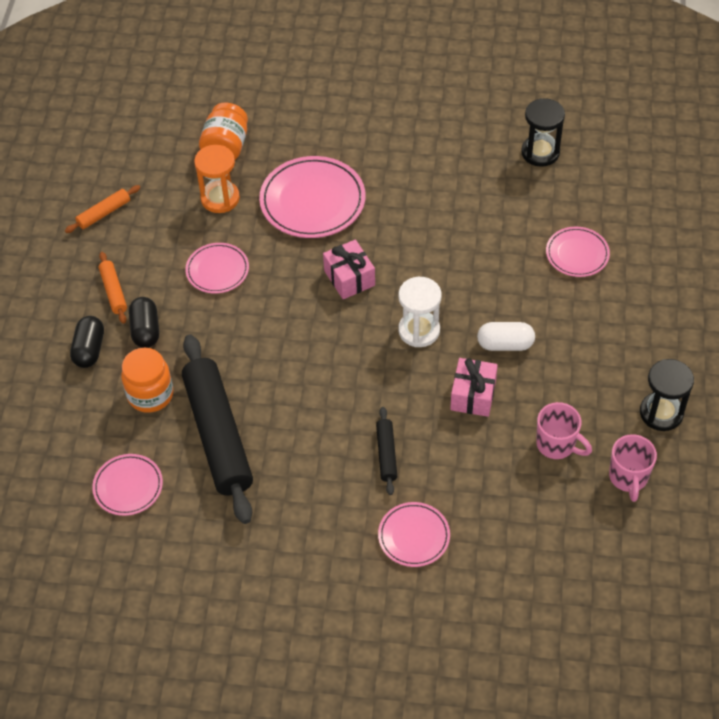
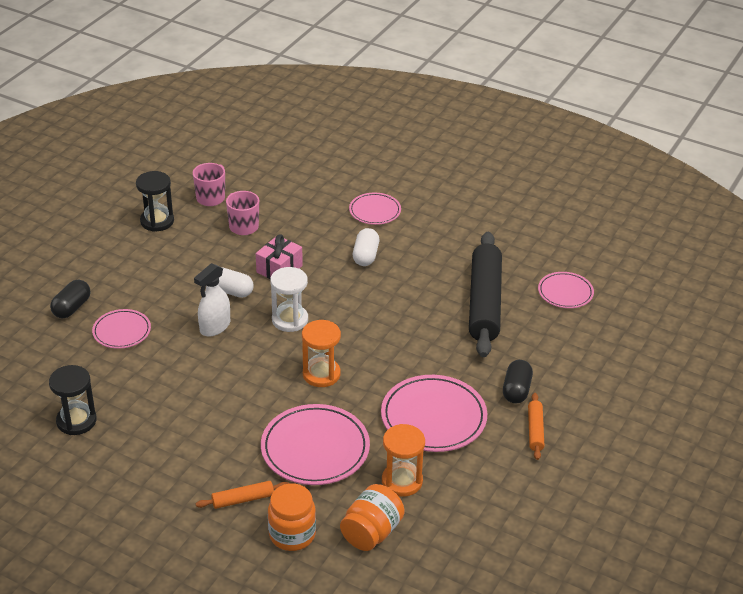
camera: 160 degrees left, 15 degrees down
orange rolling pin [65,185,140,233] -> orange rolling pin moved to [196,481,289,509]
black capsule [70,316,104,368] -> black capsule moved to [50,280,90,318]
orange jar [121,348,173,413] -> orange jar moved to [268,483,316,551]
pink plate [185,243,249,293] -> pink plate [381,375,487,452], size x1.72
pink gift [323,240,375,299] -> orange hourglass [302,320,341,387]
black rolling pin [376,407,397,495] -> white capsule [353,228,379,266]
none -> white spray bottle [194,263,230,337]

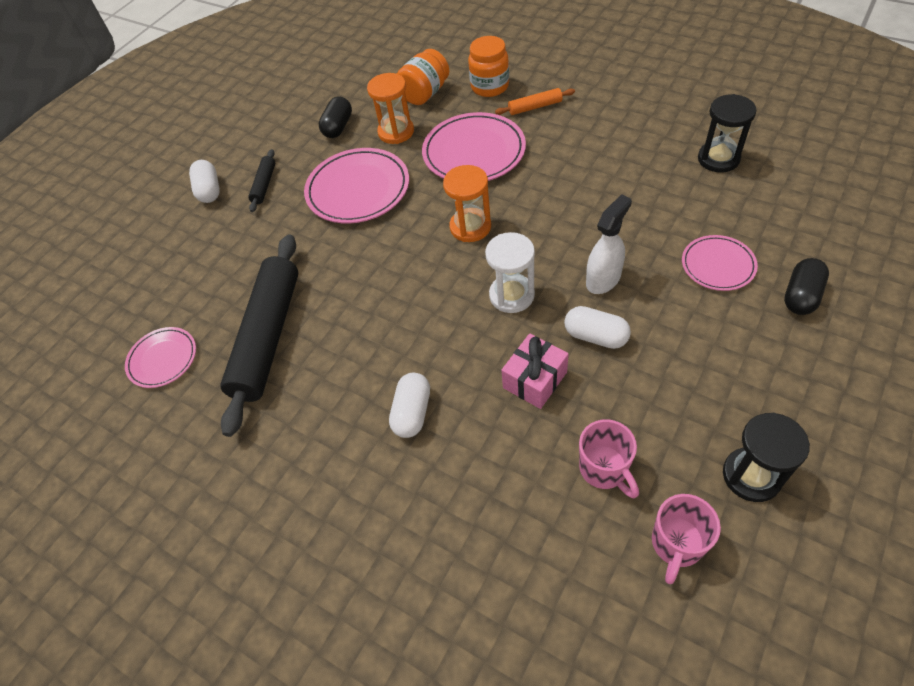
camera: 170 degrees left, 15 degrees up
pink plate [349,193,401,225] -> none
black capsule [503,360,533,403] -> black capsule moved to [319,96,352,138]
orange rolling pin [528,393,544,460] -> black rolling pin [248,149,275,212]
none -> white capsule [189,160,220,203]

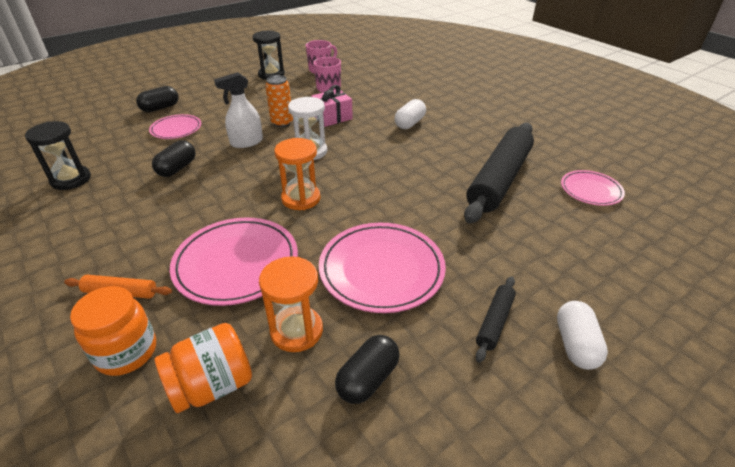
camera: 165 degrees left, 15 degrees down
white capsule [564,306,631,349] -> orange can [265,75,293,127]
none -> black capsule [152,140,196,177]

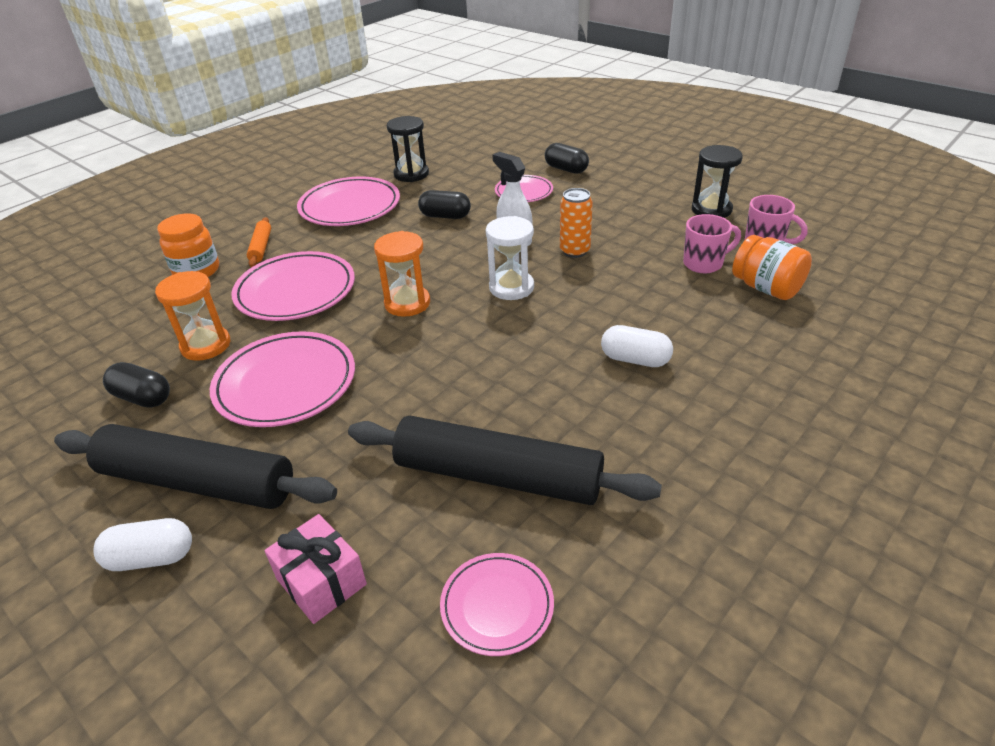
camera: 80 degrees right, 0 degrees up
orange jar [154,323,252,413] -> orange jar moved to [732,235,812,300]
pink gift [311,85,353,127] -> pink gift moved to [264,514,367,624]
black rolling pin [476,276,516,363] -> black rolling pin [54,424,337,509], size x2.28
none -> pink plate [297,177,400,226]

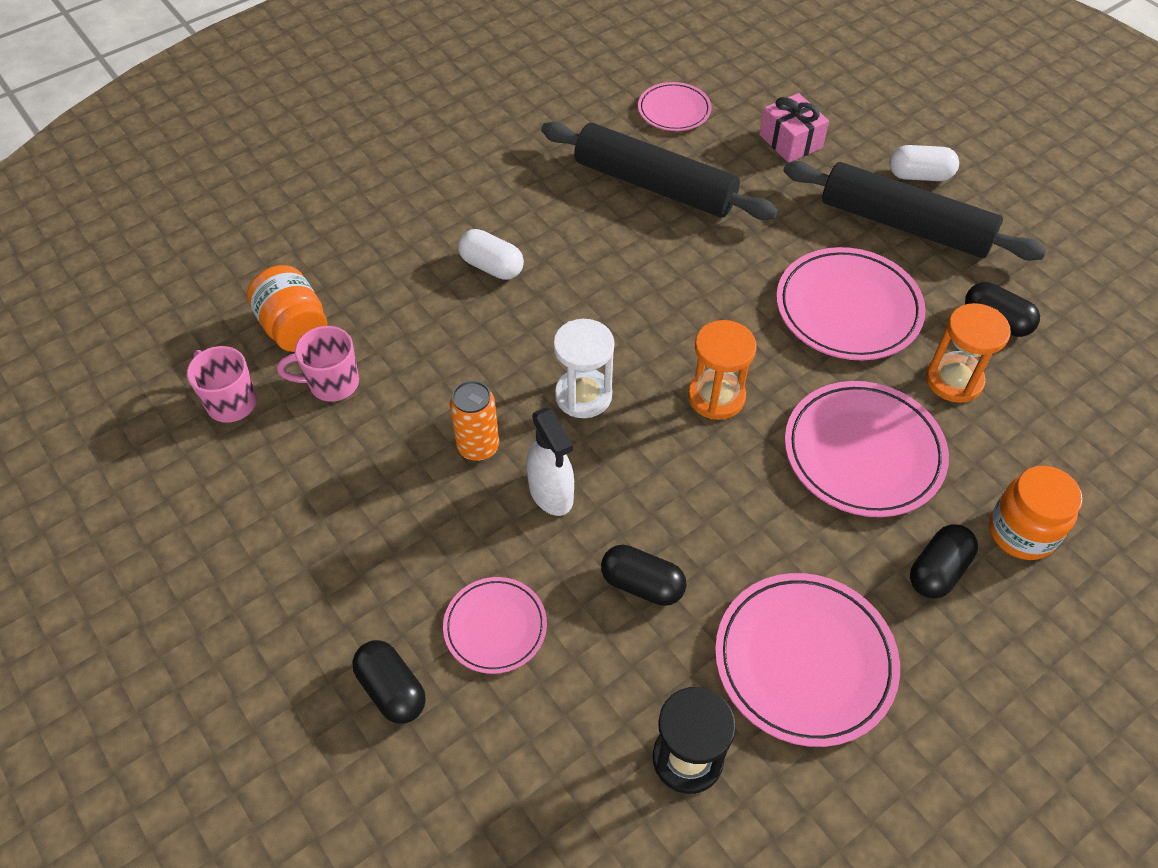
camera: 170 degrees left, 15 degrees up
orange rolling pin [247,217,271,267] -> black capsule [910,524,978,598]
black hourglass [692,145,743,218] -> none

